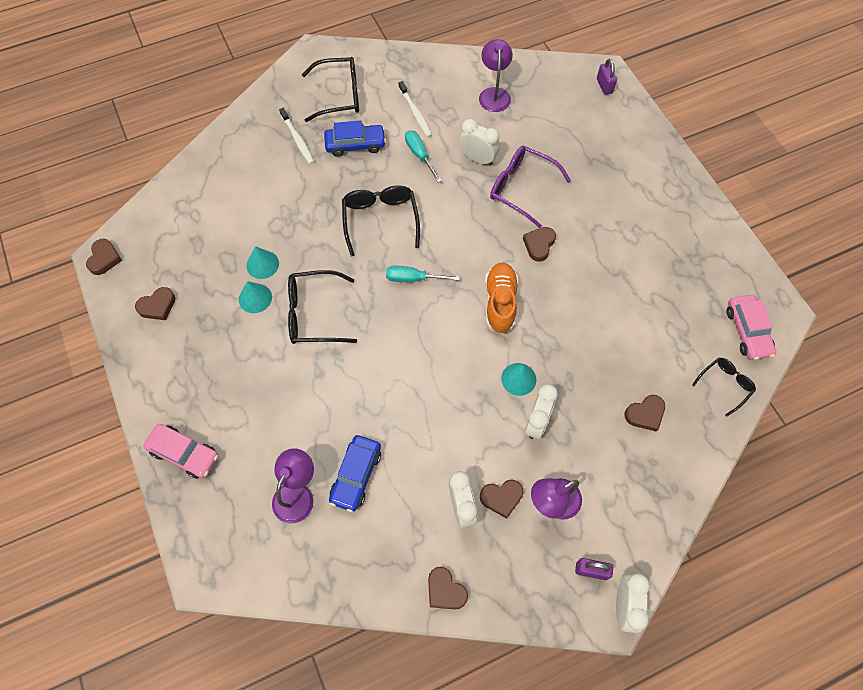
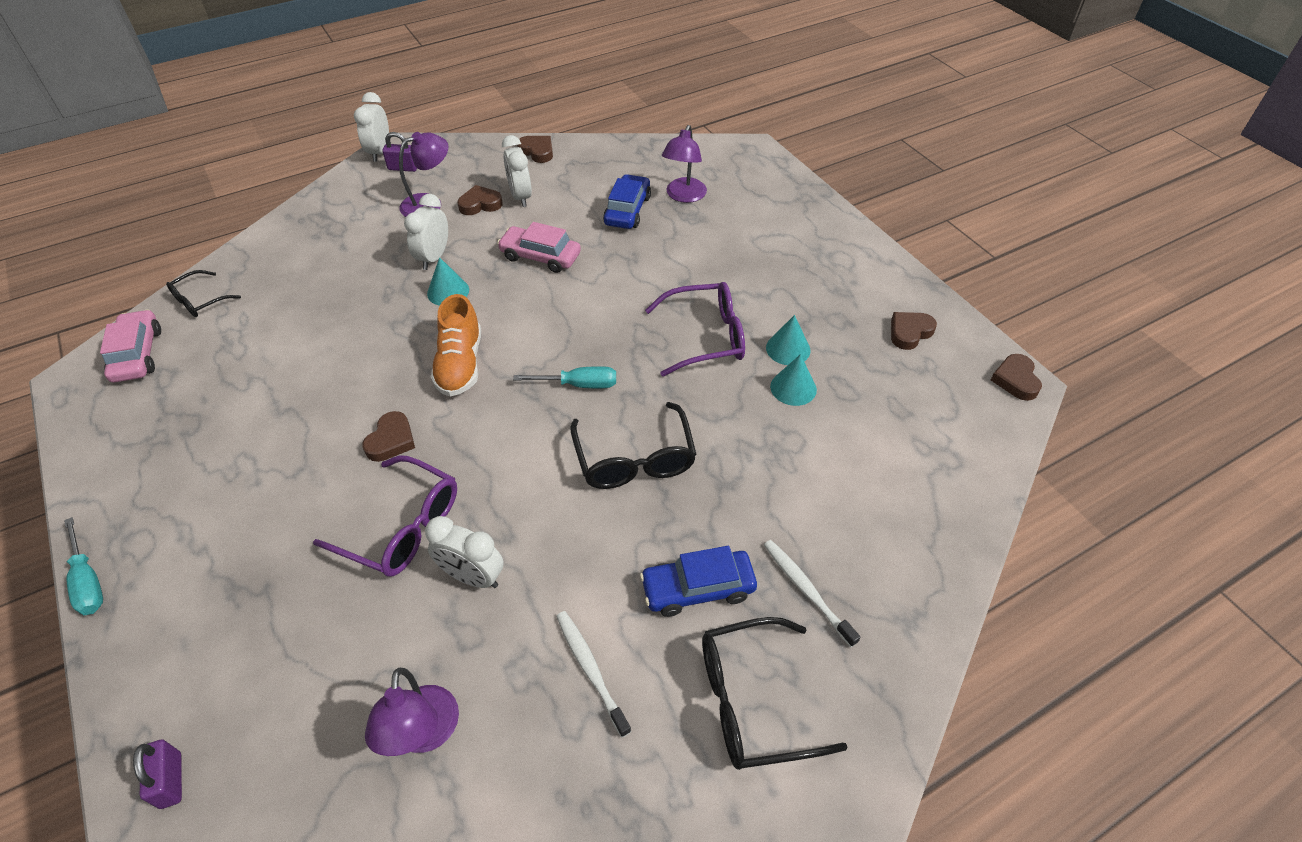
camera: 175 degrees right, 15 degrees down
pink car [143,424,219,479] -> pink car moved to [497,222,581,273]
black glasses [288,270,357,344] -> purple glasses [645,282,745,377]
turquoise screwdriver [405,130,442,182] -> turquoise screwdriver moved to [64,517,103,615]
brown heart [625,395,665,432] -> none

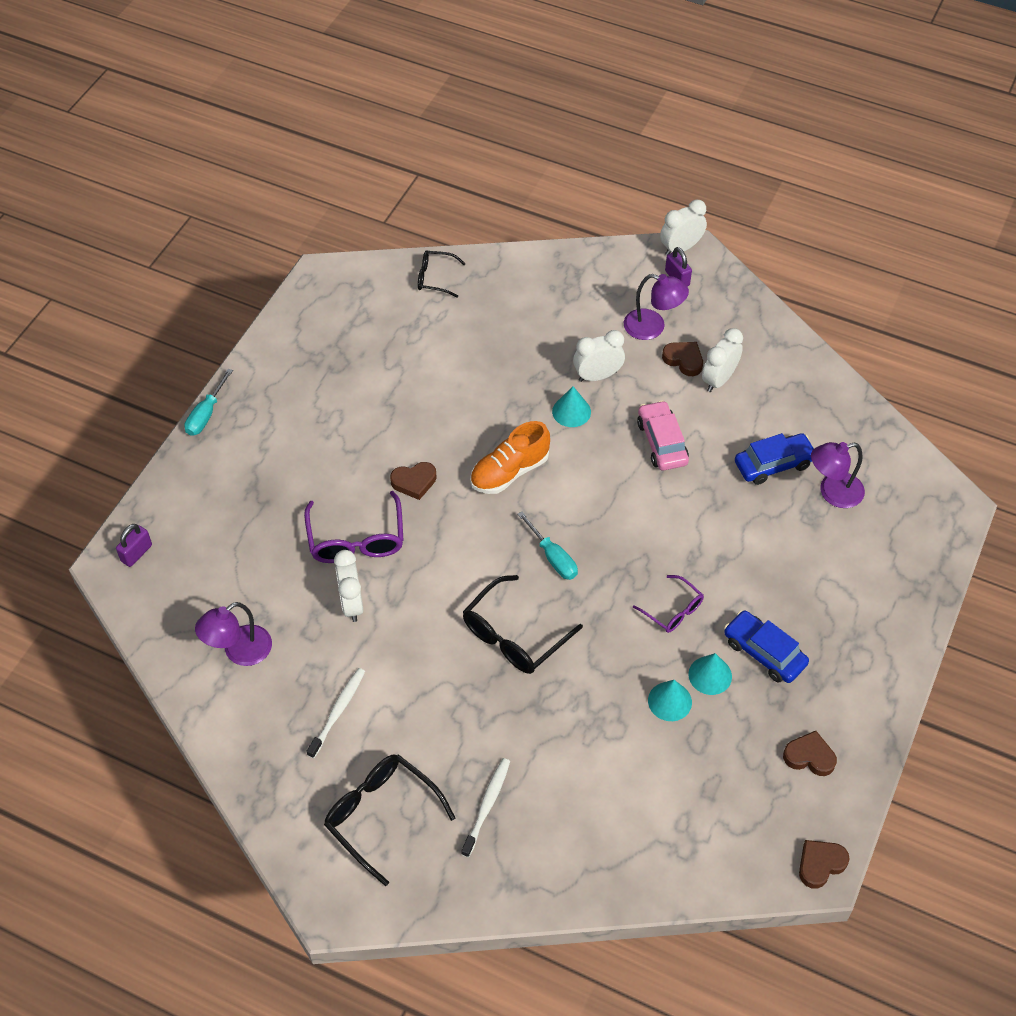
camera: 55 degrees right, 5 degrees up
pink car [100,309,161,382] -> none
brown heart [517,136,553,163] -> none
blue car [640,546,757,617] -> blue car moved to [724,610,809,683]
purple glasses [645,282,745,377] -> purple glasses [633,575,704,633], size x0.59

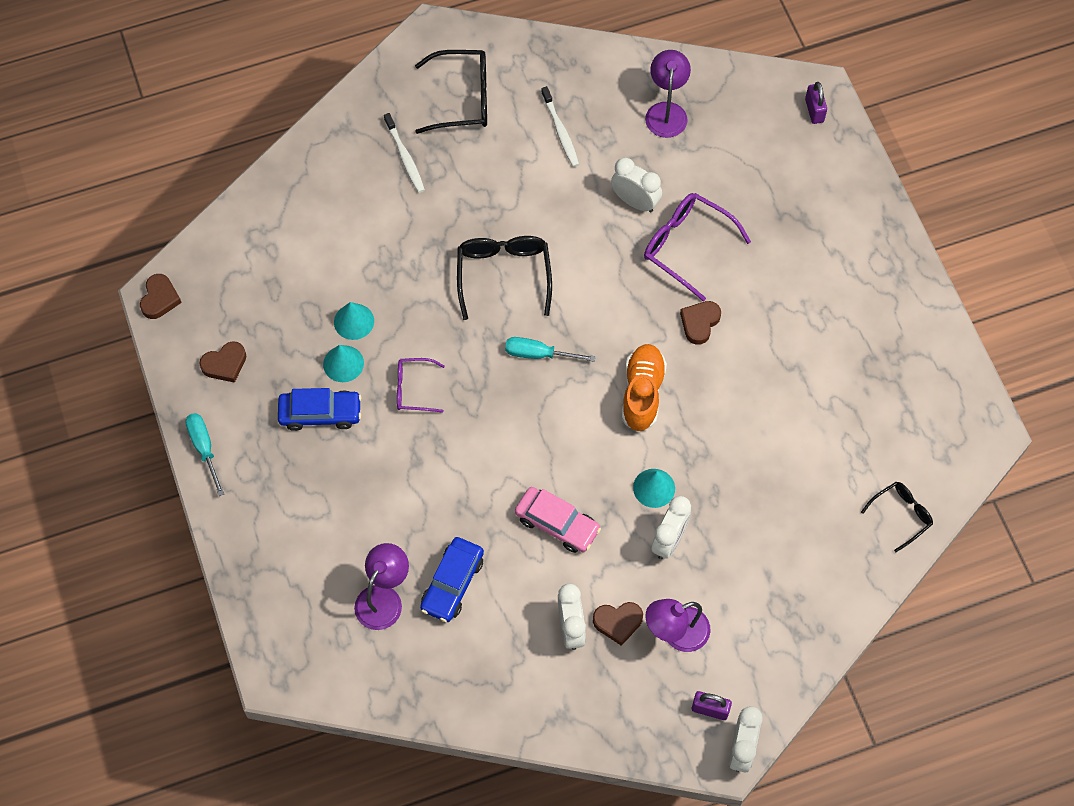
camera: 135 degrees right, 10 degrees up
turquoise screwdriver [184,369,233,436] -> turquoise screwdriver moved to [185,413,224,496]

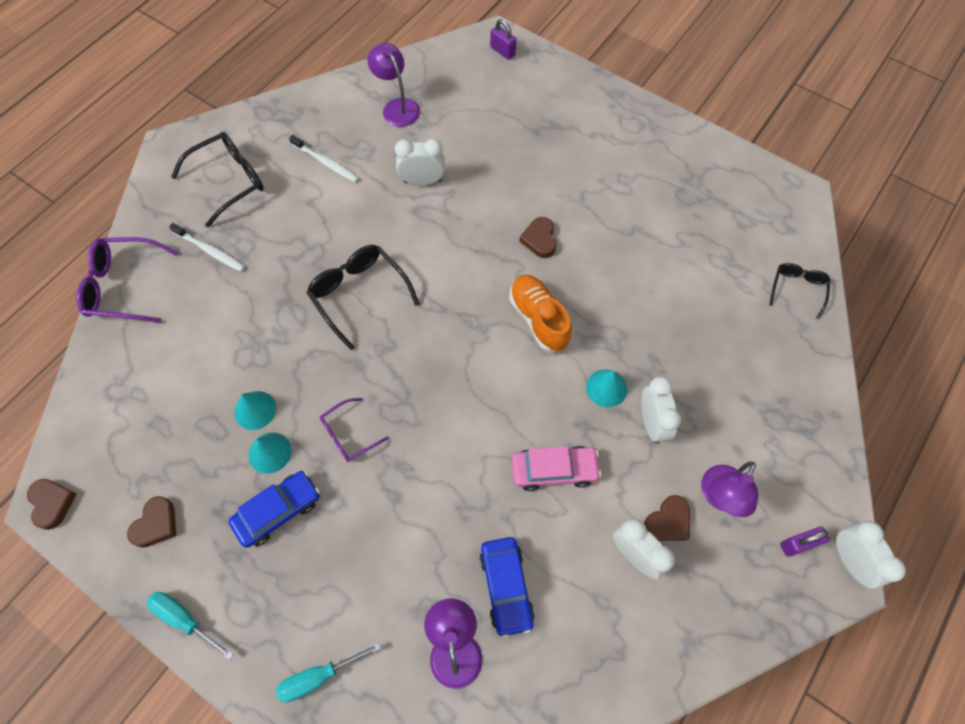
camera: 35 degrees left, 0 degrees up
turquoise screwdriver [505,337,596,362] -> turquoise screwdriver moved to [276,642,381,702]
purple glasses [644,193,751,301] -> purple glasses moved to [77,237,178,323]

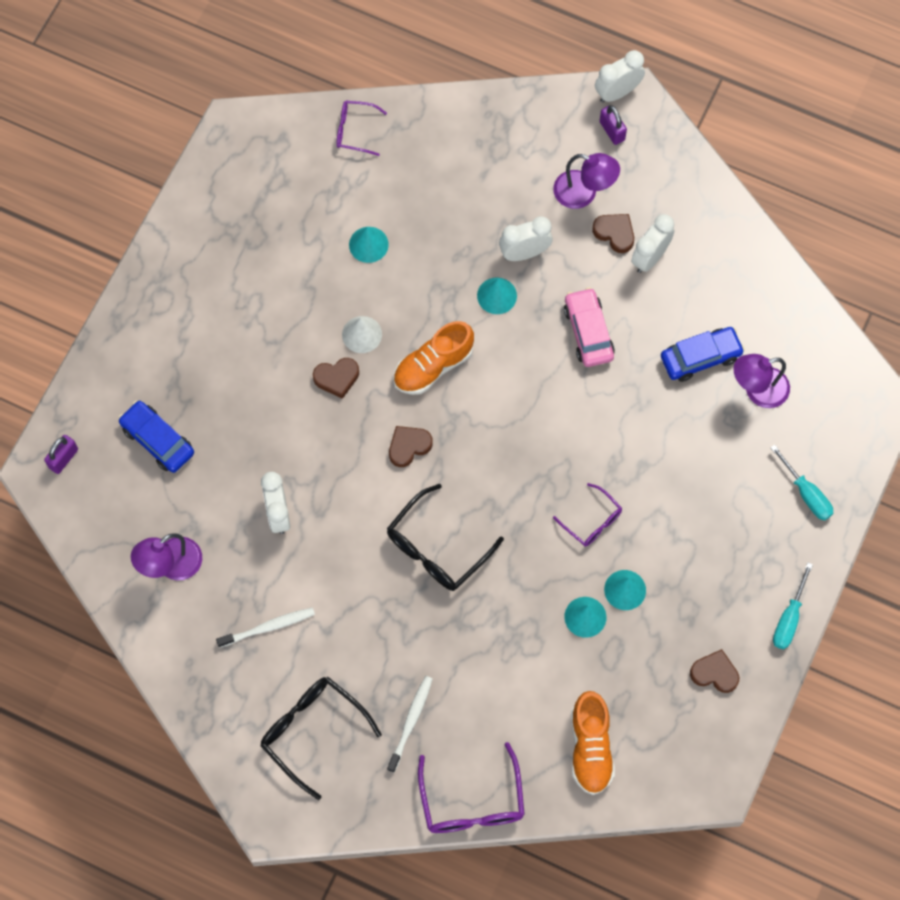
camera: 100 degrees left, 5 degrees up
brown heart [27,479,77,530] -> brown heart moved to [389,426,433,467]
blue car [228,471,320,548] -> blue car moved to [118,401,194,473]
white toothbrush [289,135,359,183] -> white toothbrush turned 45 degrees clockwise [216,607,315,648]
black glasses [769,263,831,319] -> purple glasses [336,101,387,156]
none -> white cone [342,316,382,353]
none -> turquoise cone [349,227,389,263]
none -> orange shoe [571,691,615,795]

